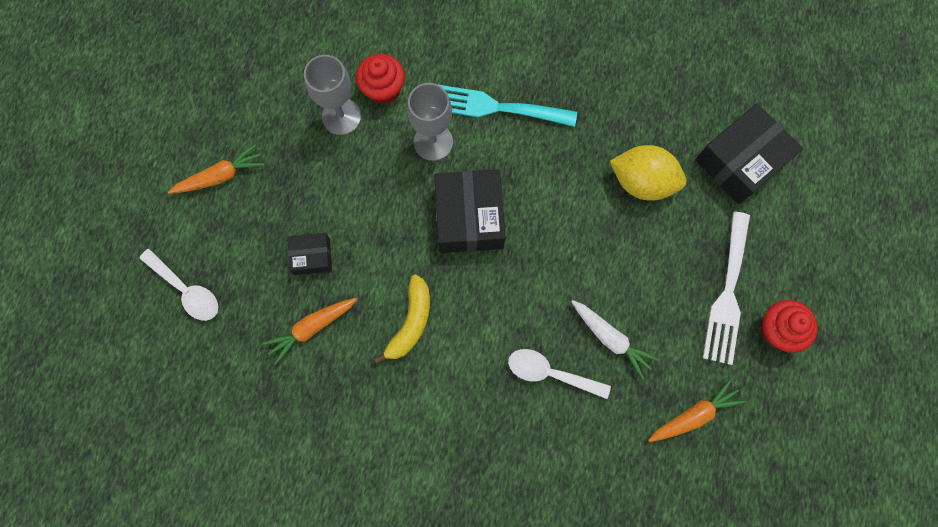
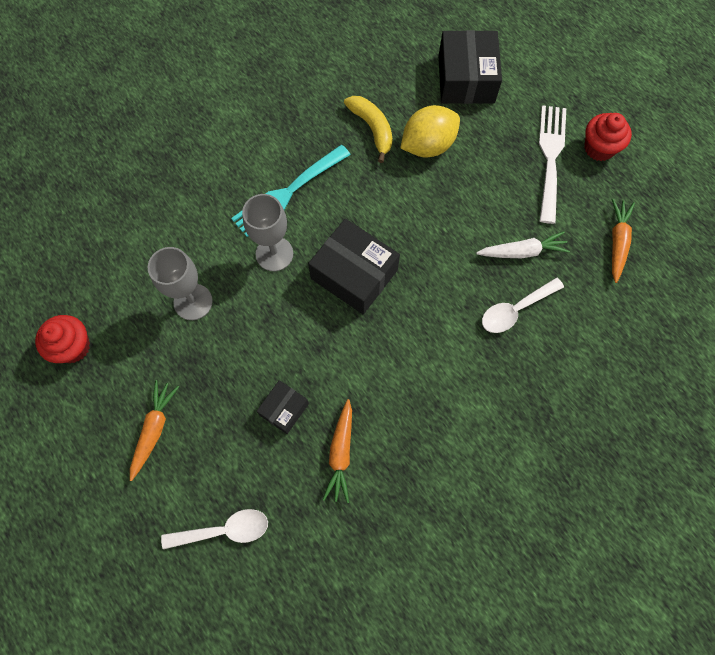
camera: 50 degrees left, 5 degrees down
red cupcake [356,54,405,105] -> red cupcake moved to [35,315,90,363]
yellow banana [374,274,430,364] -> yellow banana moved to [344,96,393,163]
white fork [703,212,750,365] -> white fork turned 135 degrees counterclockwise [539,105,566,224]

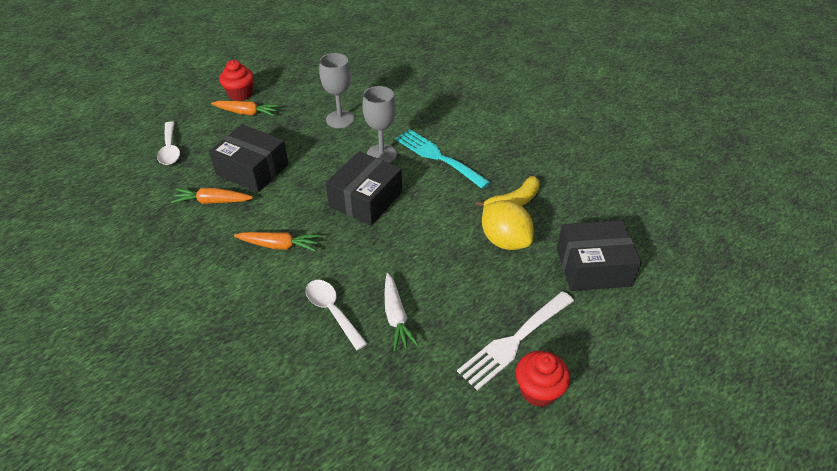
camera: 85 degrees right, 25 degrees down
red cupcake [35,315,90,363] -> red cupcake moved to [219,60,254,101]
black box [257,380,309,434] -> black box [209,125,289,192], size x1.86
white fork [539,105,566,224] -> white fork turned 135 degrees clockwise [457,291,574,391]
orange carrot [612,199,635,283] -> orange carrot moved to [234,232,320,251]

